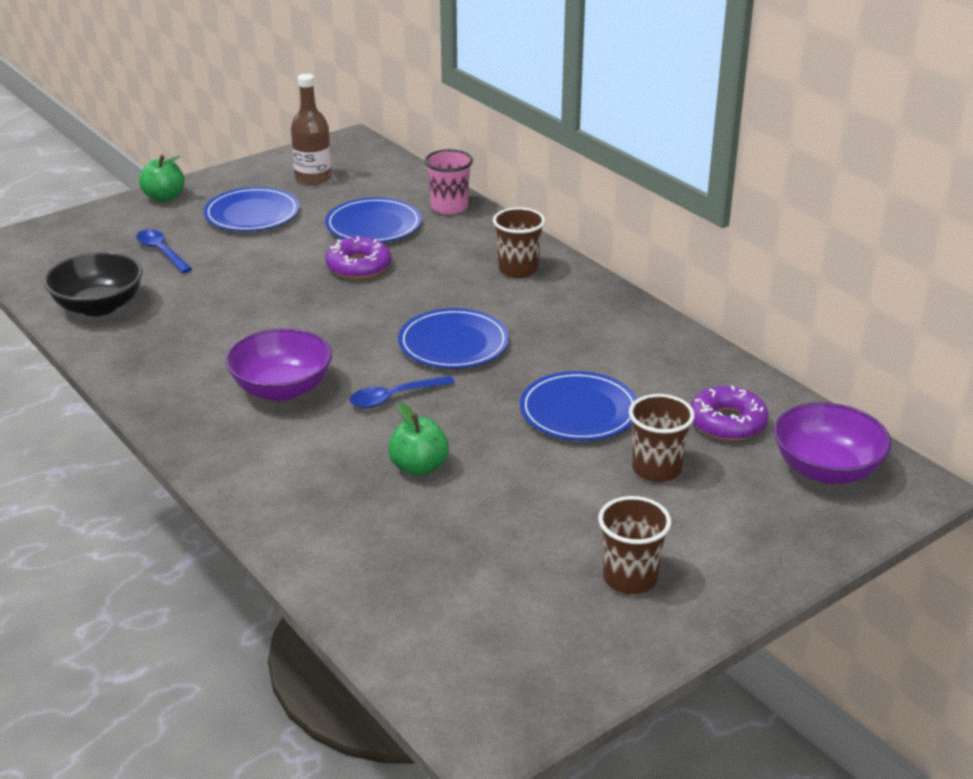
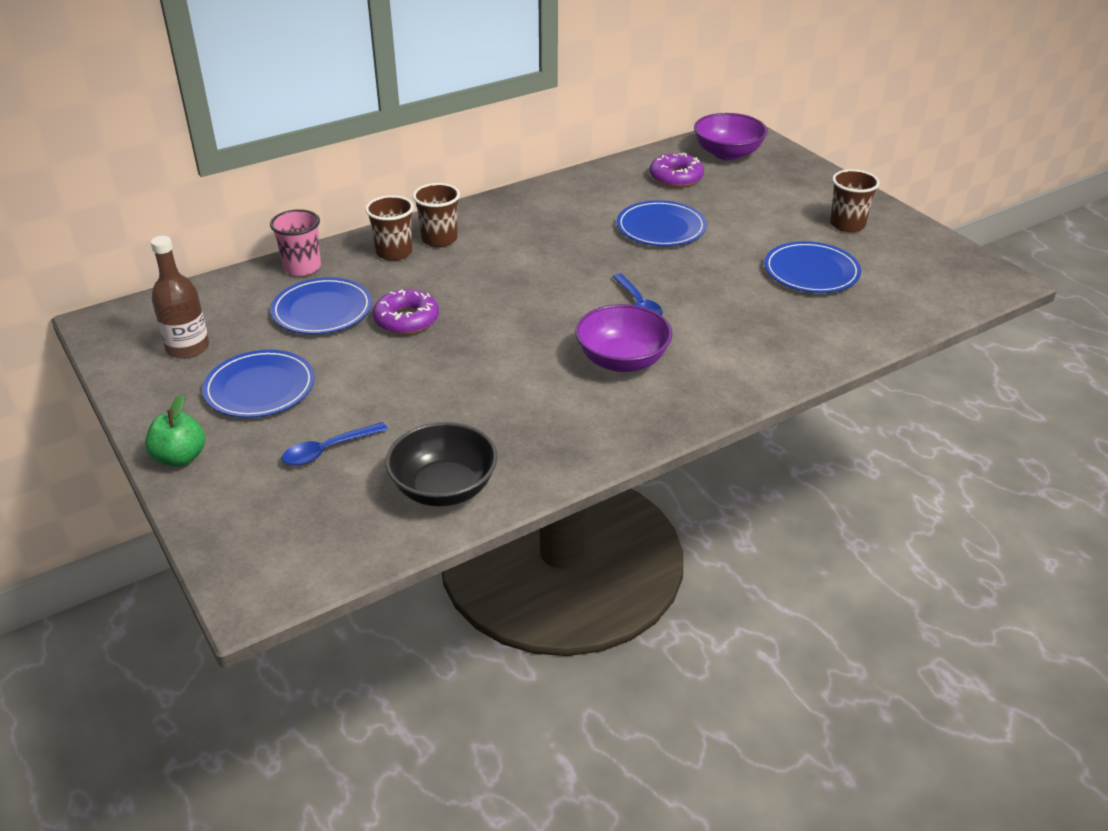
camera: 85 degrees left, 5 degrees up
green apple [388,403,449,476] -> none
blue plate [398,308,509,368] -> blue plate moved to [764,241,861,293]
brown cup [629,394,695,482] -> brown cup moved to [365,195,414,261]

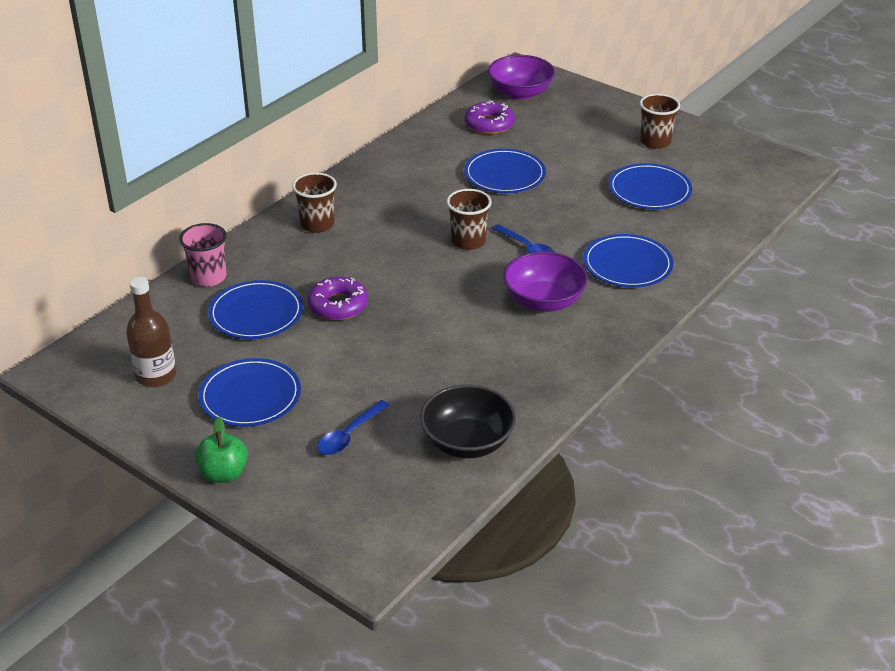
camera: 20 degrees left, 0 degrees up
brown cup [365,195,414,261] -> brown cup moved to [446,189,492,250]
none -> blue plate [583,234,673,288]

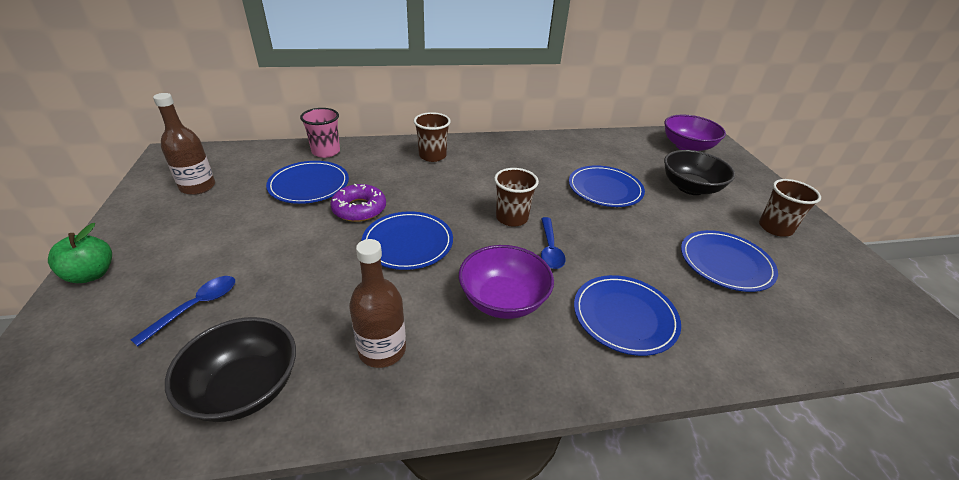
camera: 40 degrees right, 0 degrees up
blue plate [199,358,301,427] -> blue plate moved to [362,211,453,270]
blue spoon [317,400,389,455] -> blue spoon turned 135 degrees clockwise [131,276,235,347]
purple donut [465,101,515,134] -> none
none -> brown bottle [349,239,406,368]
none -> black bowl [664,150,735,195]

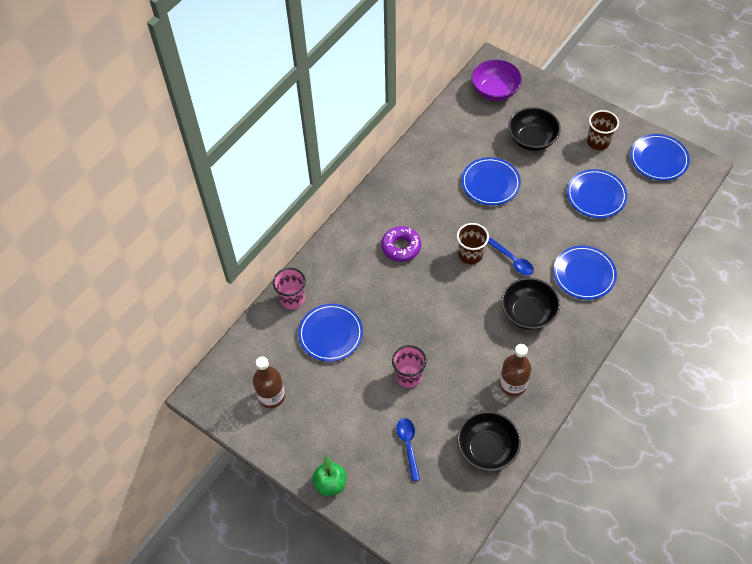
camera: 40 degrees left, 20 degrees up
purple donut [330,184,386,222] -> purple donut moved to [381,226,421,262]
blue plate [362,211,453,270] -> blue plate moved to [630,134,690,181]
brown cup [414,112,451,162] -> none
purple bowl [459,245,554,319] -> black bowl [501,278,560,330]
none -> pink cup [392,345,427,388]

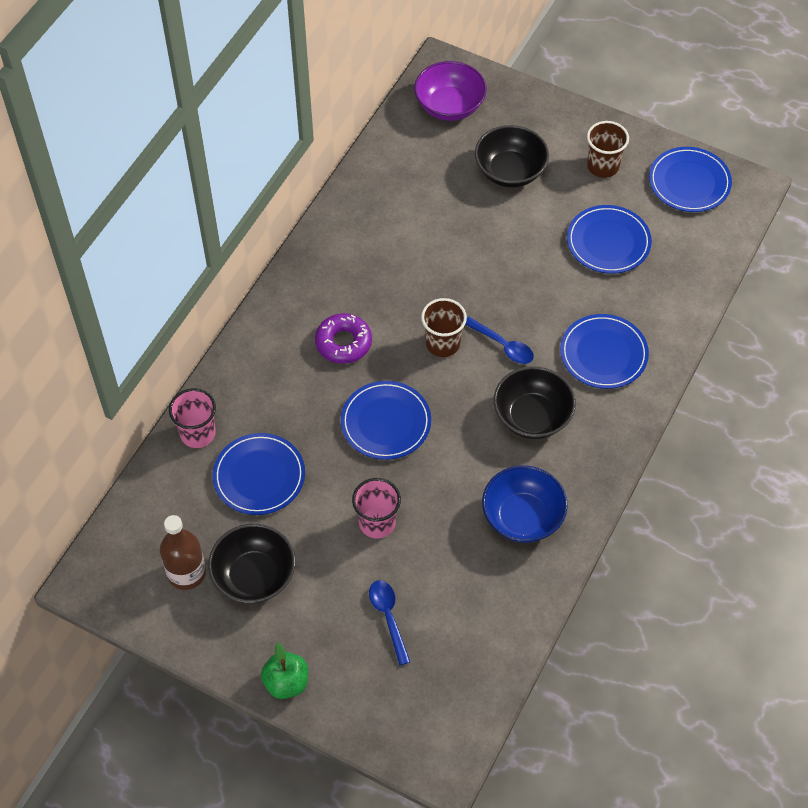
camera: 10 degrees left, 0 degrees up
black bowl [457,411,521,471] -> black bowl moved to [208,524,295,604]
blue plate [461,157,521,205] -> blue plate moved to [341,381,431,460]
brown bottle [499,344,531,397] -> blue bowl [482,466,568,543]

